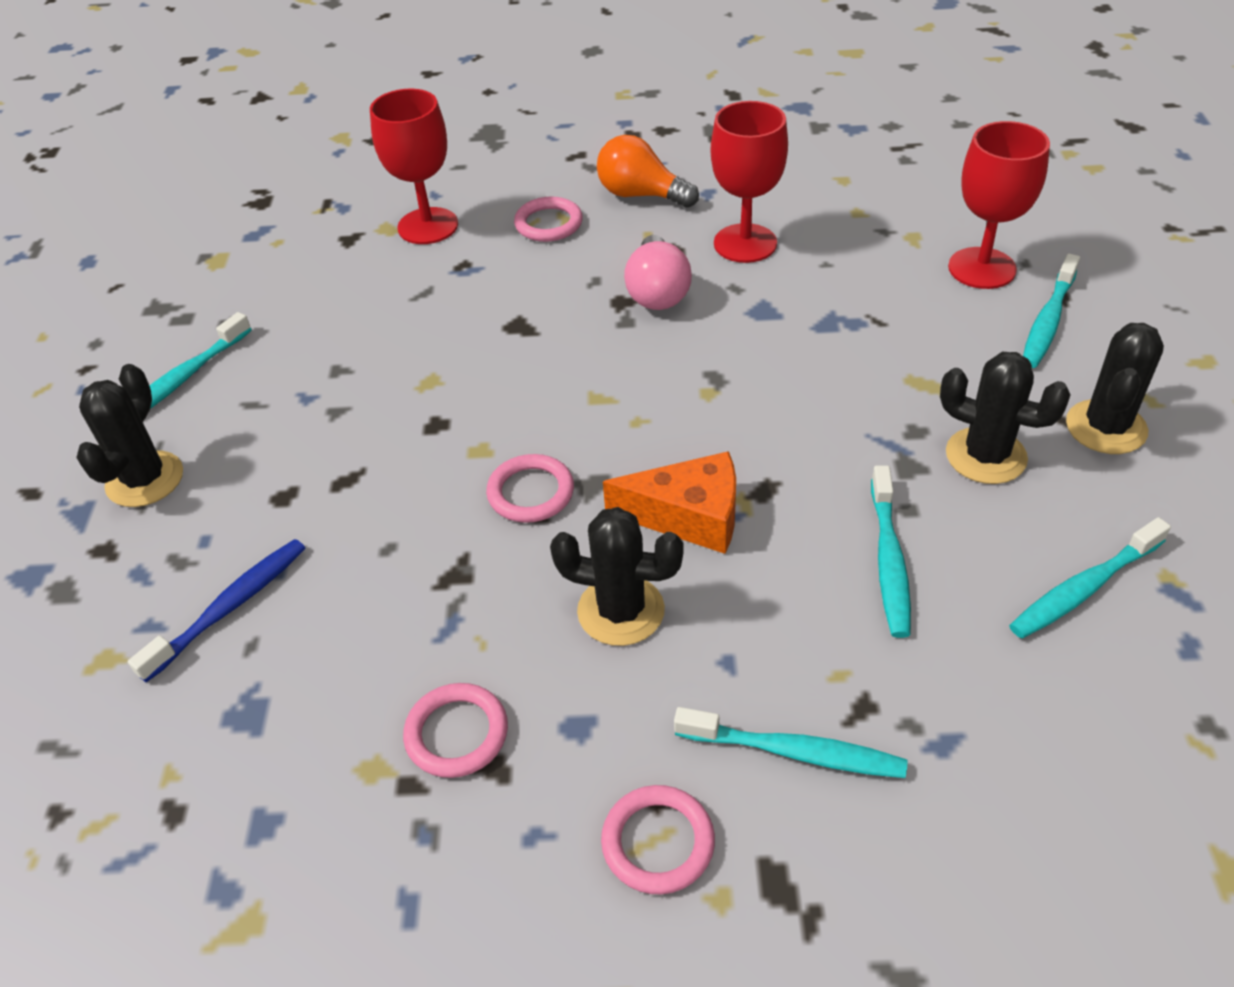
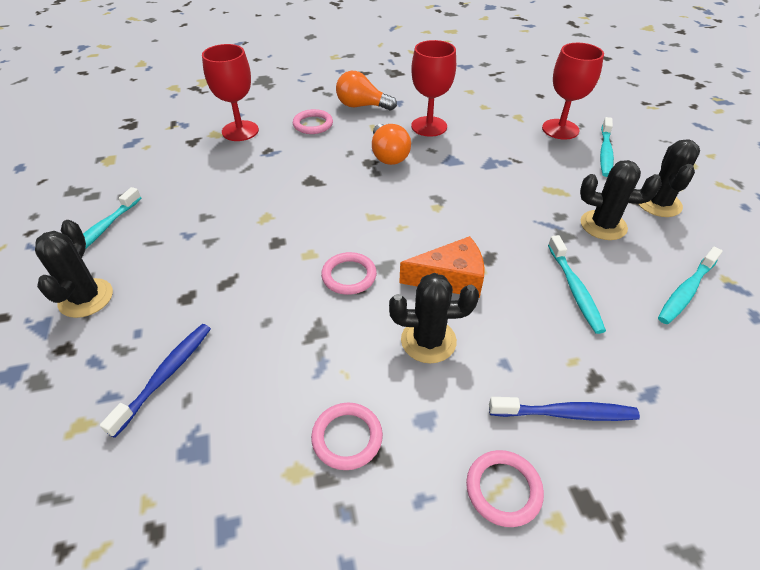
camera: 15 degrees left, 0 degrees up
pink light bulb [624,235,692,310] -> orange light bulb [372,124,411,165]
turquoise toothbrush [674,707,908,778] -> blue toothbrush [489,397,640,421]

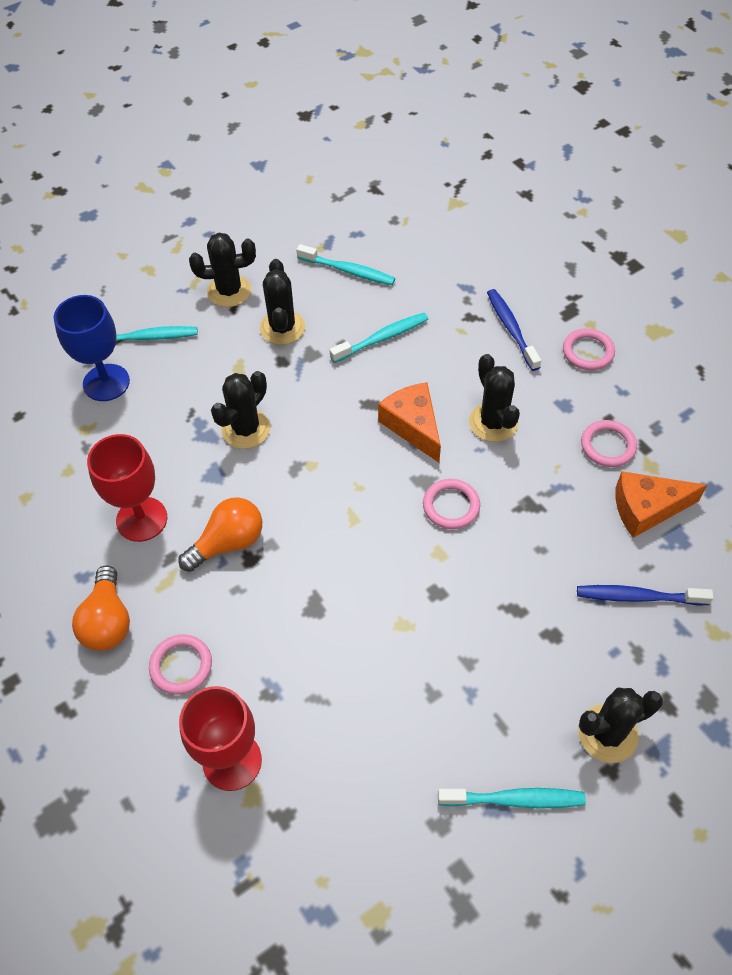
camera: 110 degrees left, 10 degrees up
red goblet [542,43,604,140] -> blue goblet [54,295,130,401]
none -> black cactus [211,371,270,449]
none -> orange cheese [615,471,707,538]

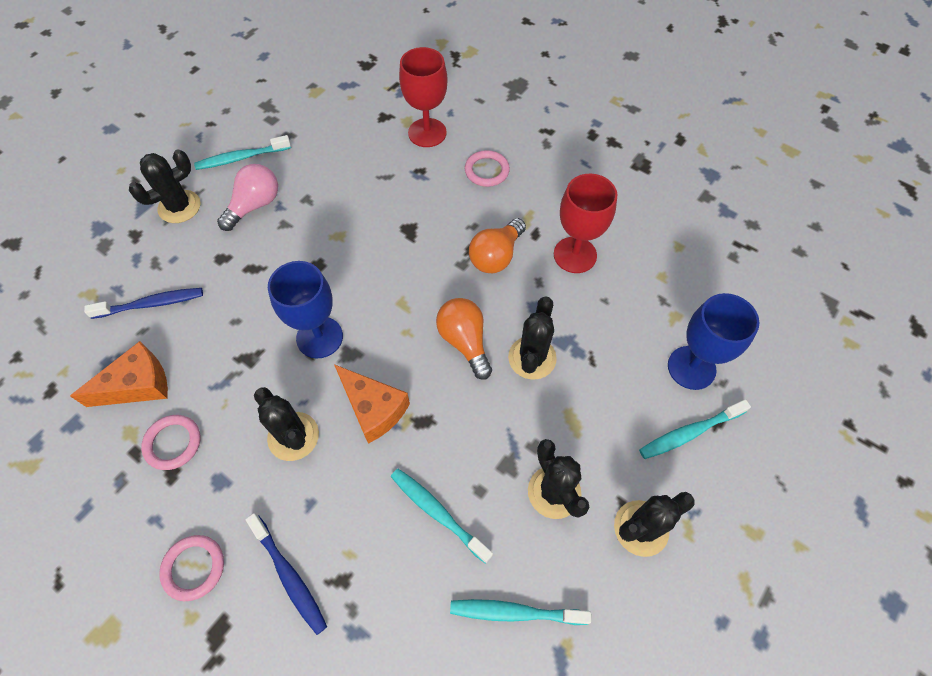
camera: 160 degrees right, 5 degrees up
orange light bulb [72,566,130,651] -> orange light bulb moved to [436,298,492,380]
turquoise toothbrush [330,313,428,363] -> turquoise toothbrush turned 90 degrees clockwise [391,469,493,563]
pink ring [423,479,480,529] -> blue goblet [268,261,343,359]
none -> pink light bulb [217,164,278,231]

